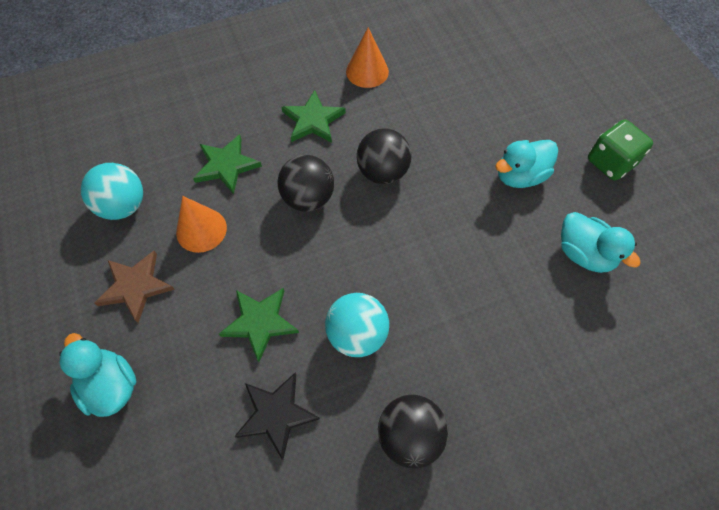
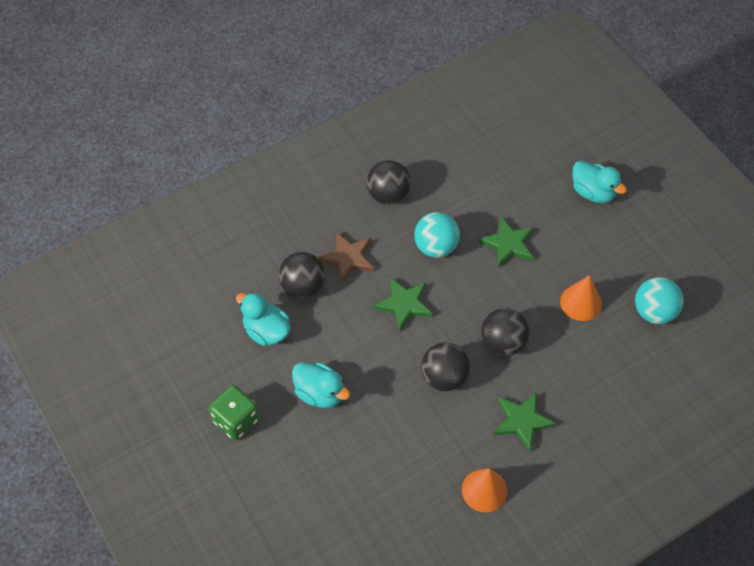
camera: 170 degrees right, 5 degrees down
brown star [94,251,175,323] -> brown star moved to [318,232,374,284]
green star [193,135,262,194] -> green star moved to [374,277,433,331]
black star [234,373,320,460] -> none
turquoise duck [495,140,558,188] -> turquoise duck turned 75 degrees clockwise [292,362,350,408]
none -> black ball [279,252,325,298]

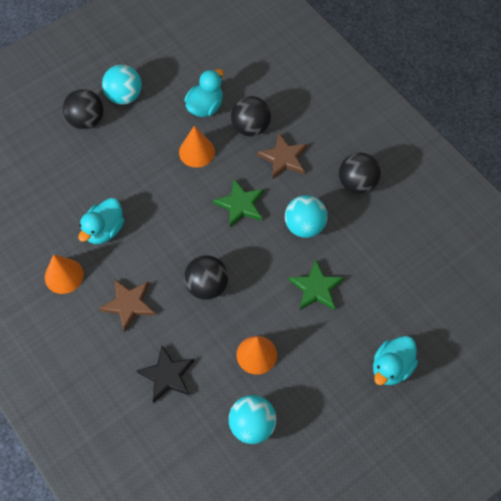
camera: 85 degrees right, 5 degrees up
green dice [209,385,259,440] -> turquoise ball [102,65,142,105]
turquoise duck [292,362,350,408] -> turquoise duck moved to [78,198,124,244]
black ball [421,342,470,391] -> black ball moved to [63,89,103,129]
green star [494,392,557,451] -> brown star [99,279,156,332]
none -> black star [136,346,195,403]
none -> orange cone [179,126,215,168]

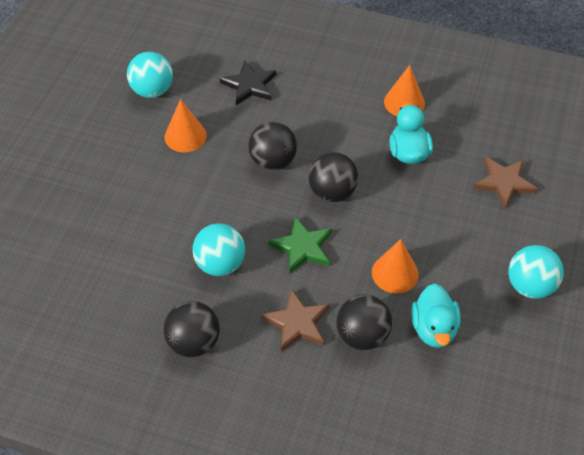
camera: 145 degrees right, 10 degrees down
black ball [63,89,103,129] -> black ball moved to [309,152,358,202]
brown star [99,279,156,332] -> brown star moved to [473,157,538,209]
green star [288,260,344,310] -> none
turquoise duck [373,336,418,385] -> none

